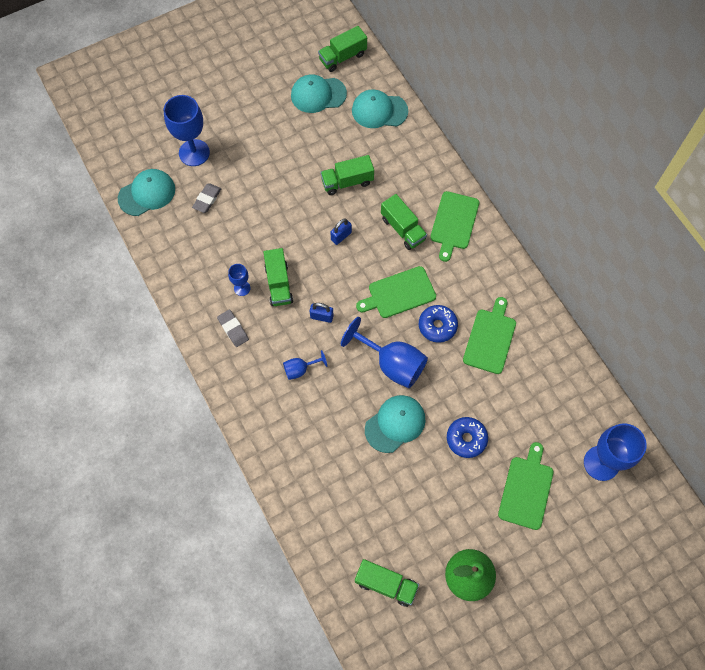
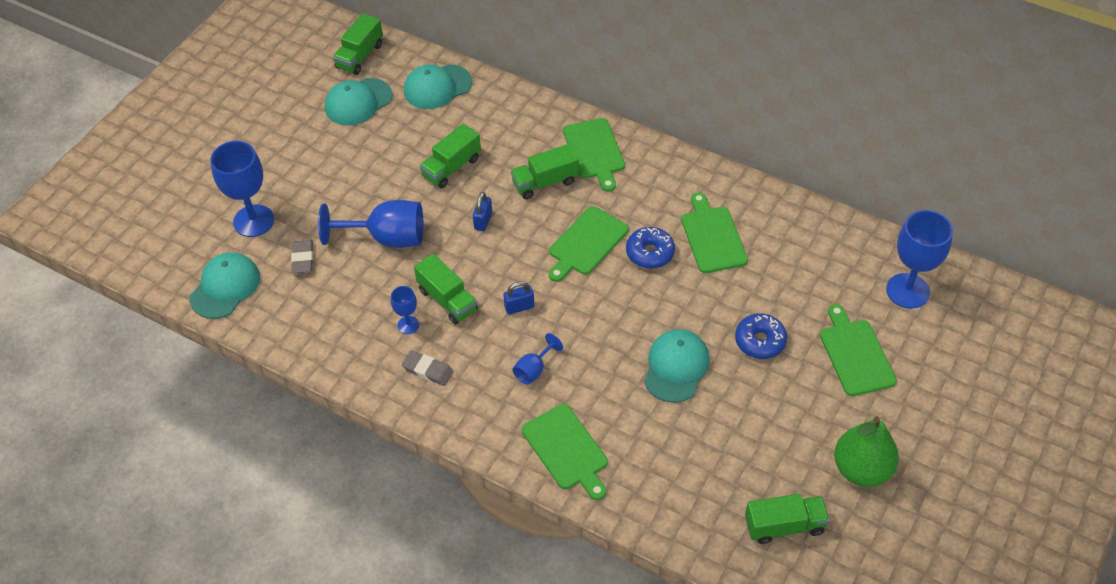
camera: 30 degrees left, 15 degrees down
blue goblet [341,317,428,388] -> blue goblet moved to [318,200,423,248]
green truck [381,194,427,250] -> green truck turned 135 degrees clockwise [511,144,579,199]
none -> green cutting board [522,404,608,500]

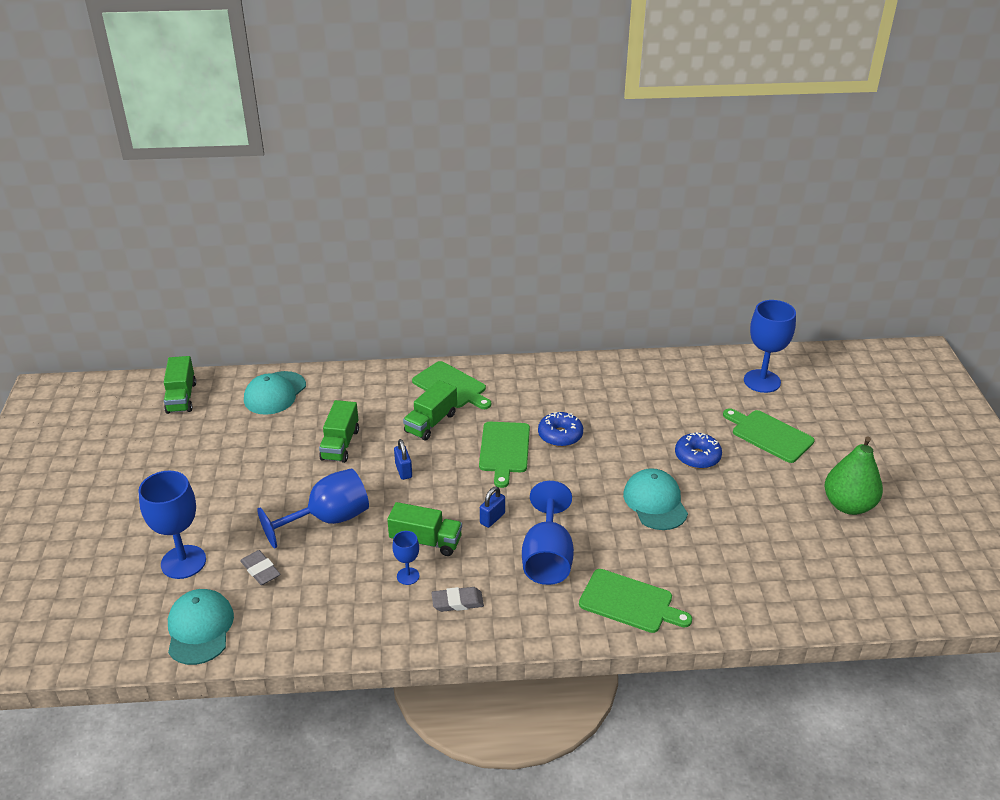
camera: 35 degrees left, 15 degrees down
turquoise cap [325,78,393,125] -> none
blue goblet [512,333,563,385] -> blue goblet [522,481,574,585], size x1.98
green cutting board [681,192,748,273] -> none
green truck [745,494,830,544] -> none

